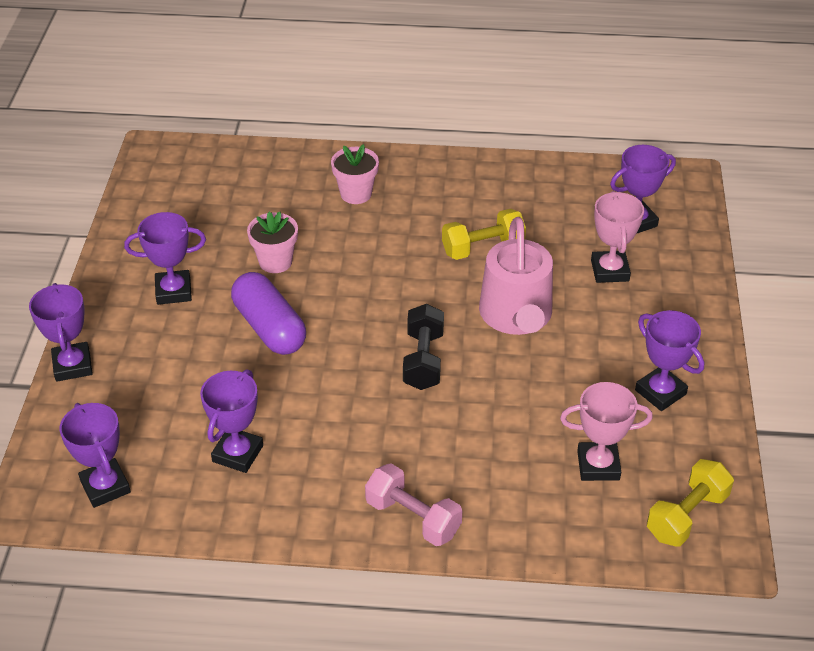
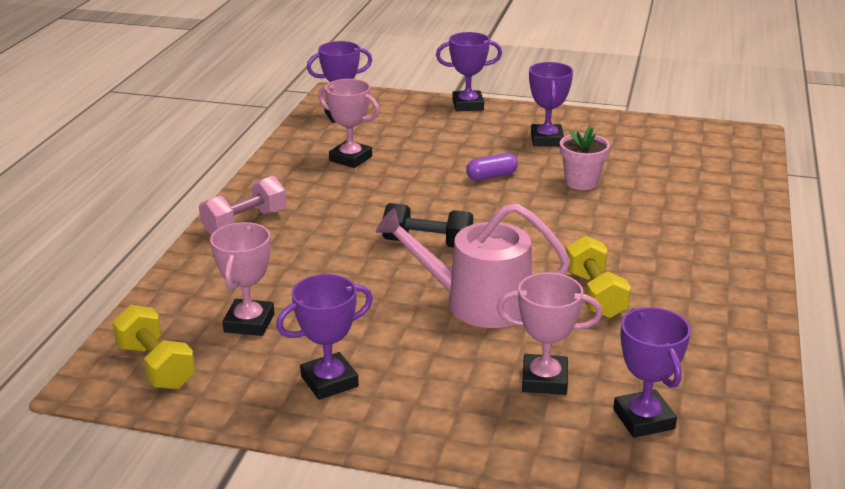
camera: 100 degrees right, 15 degrees down
purple trophy [200,369,263,473] -> pink trophy [318,79,380,168]
purple capsule [231,272,306,355] -> purple capsule [466,153,518,180], size x0.55
pink flower pot [331,144,379,204] -> none

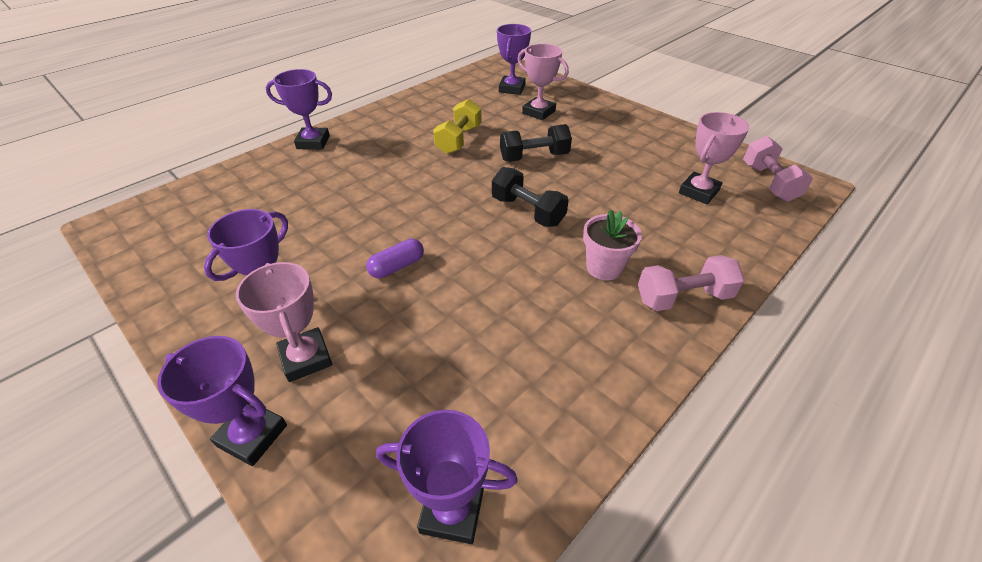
camera: 150 degrees left, 15 degrees up
yellow dumbbell [112,305,195,389] -> pink dumbbell [743,136,813,202]
purple trophy [276,274,373,400] -> purple trophy moved to [266,69,332,149]
pink trophy [318,79,380,168] -> pink trophy moved to [236,262,332,382]
pink watering can [376,203,570,328] -> black dumbbell [500,124,572,162]
purple capsule [466,153,518,180] -> purple capsule turned 45 degrees counterclockwise [366,239,424,278]
pink flower pot [560,126,610,190] -> pink flower pot moved to [583,210,642,281]

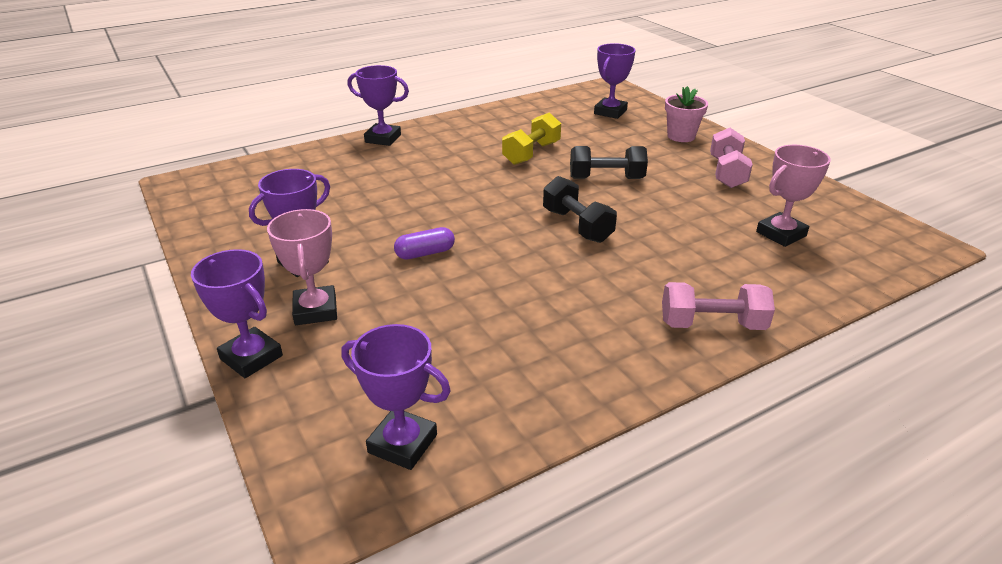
camera: 15 degrees right, 10 degrees down
pink trophy [518,44,569,120] -> none
pink flower pot [583,210,642,281] -> pink flower pot moved to [665,86,708,142]
pink dumbbell [743,136,813,202] -> pink dumbbell moved to [710,128,753,188]

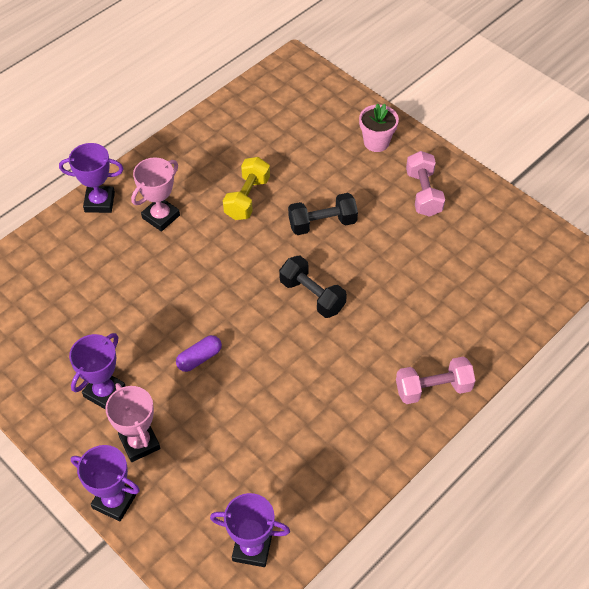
camera: 15 degrees left, 20 degrees up
purple trophy [594,43,636,119] -> none
pink trophy [756,145,831,247] -> pink trophy moved to [131,157,180,232]

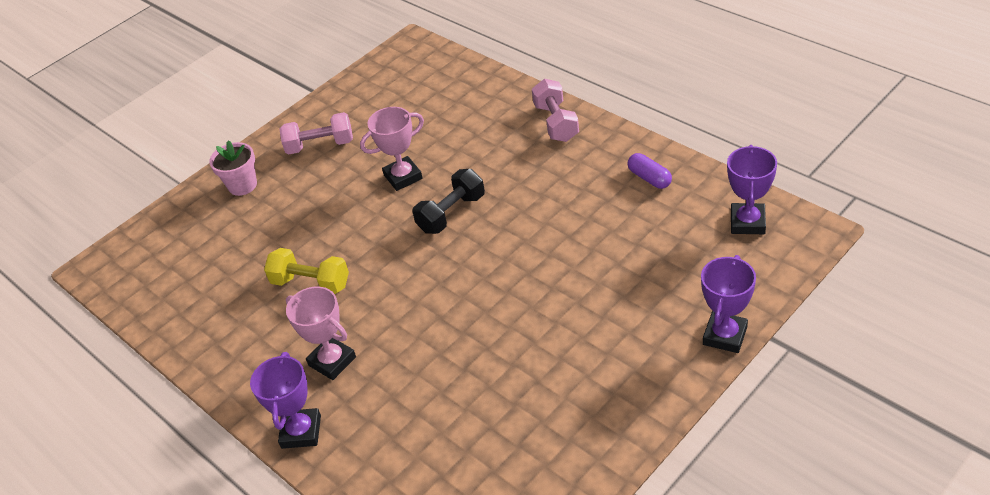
camera: 85 degrees left, 10 degrees down
purple trophy [69,333,125,410] -> none
pink trophy [105,383,160,462] -> pink trophy moved to [360,107,424,191]
purple capsule [176,335,222,372] -> purple capsule moved to [628,153,672,189]
black dumbbell [288,193,358,235] -> none

